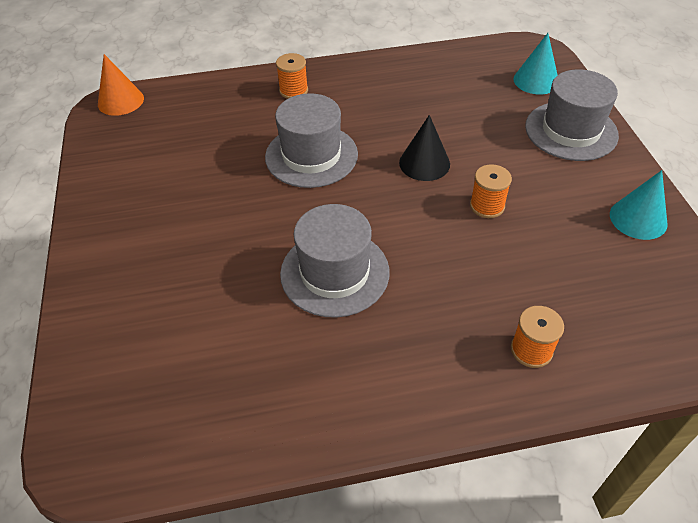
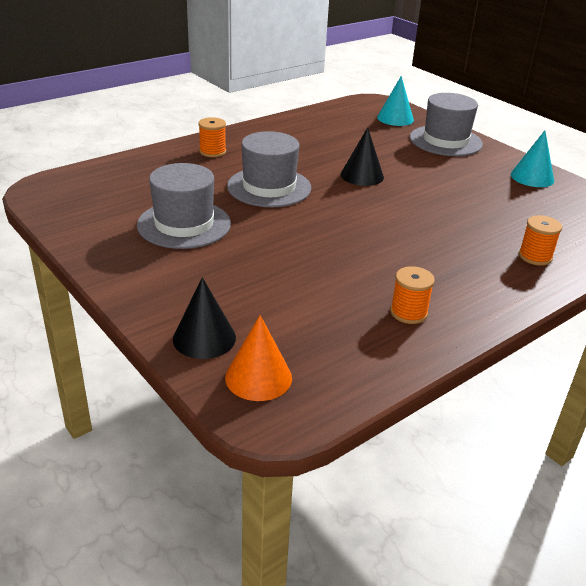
camera: 30 degrees left, 15 degrees down
orange cone [98,54,144,116] -> orange cone moved to [225,315,292,401]
grey hat [280,204,390,318] -> grey hat moved to [137,163,231,249]
orange spool [470,164,512,218] -> orange spool moved to [390,266,435,324]
none -> black cone [173,277,236,359]

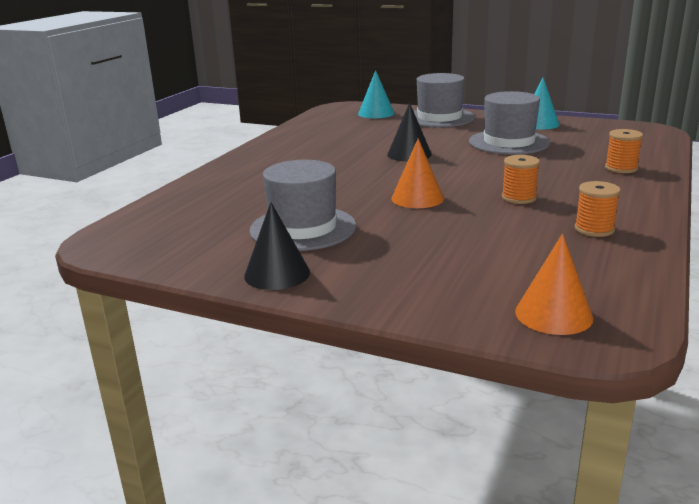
camera: 25 degrees left, 10 degrees down
black cone [173,277,236,359] -> black cone moved to [244,202,310,290]
orange spool [198,117,226,157] -> orange spool moved to [502,155,540,204]
grey hat [227,131,311,207] -> grey hat moved to [469,91,550,155]
none -> orange cone [391,139,444,208]

